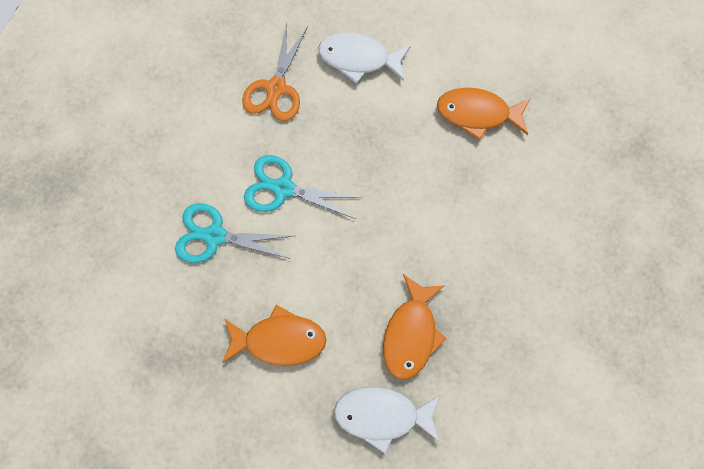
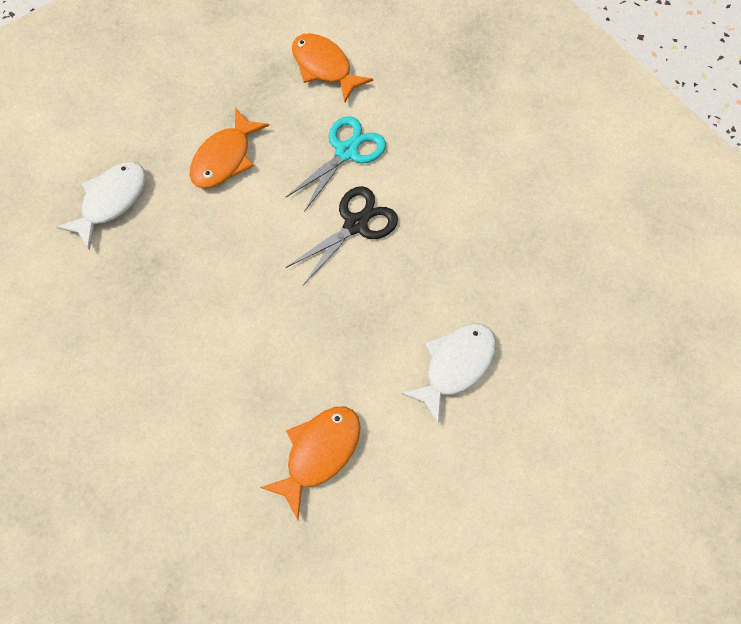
camera: 120 degrees right, 5 degrees down
orange scissors [242,23,308,121] -> none
turquoise scissors [244,155,362,219] -> black scissors [286,186,398,285]
orange fish [383,274,447,380] -> orange fish moved to [292,33,373,102]

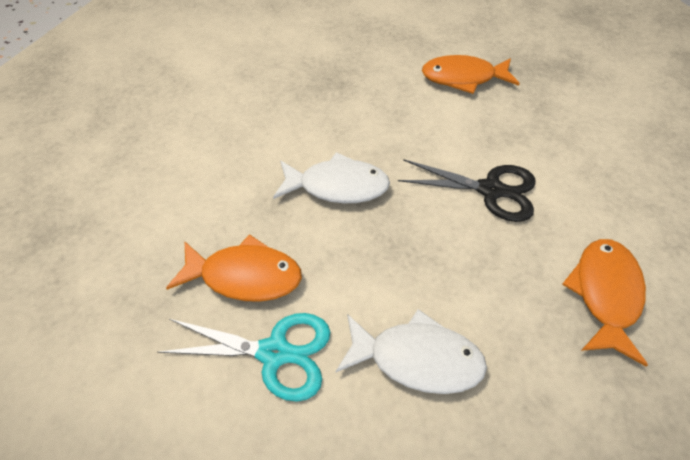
camera: 60 degrees right, 15 degrees down
white fish [57,162,146,250] -> white fish moved to [273,152,390,204]
turquoise scissors [286,116,386,212] -> turquoise scissors moved to [157,313,330,402]
orange fish [292,33,373,102] -> orange fish moved to [562,239,648,366]

